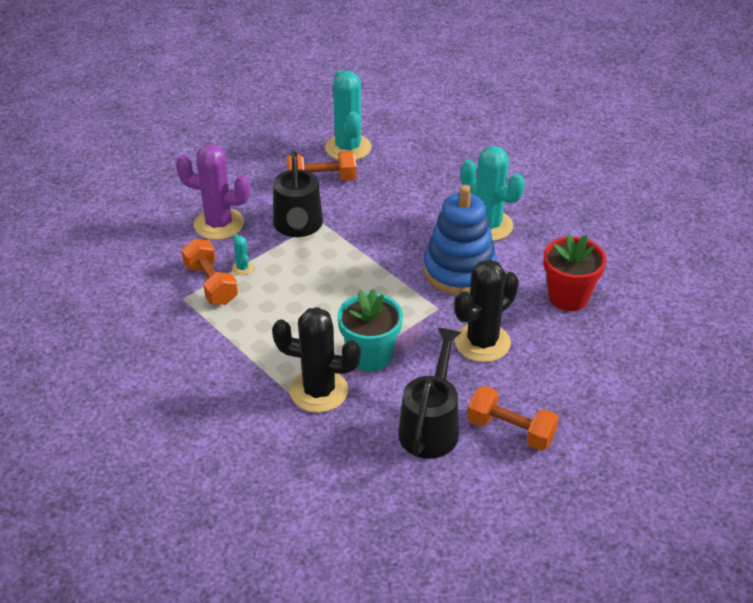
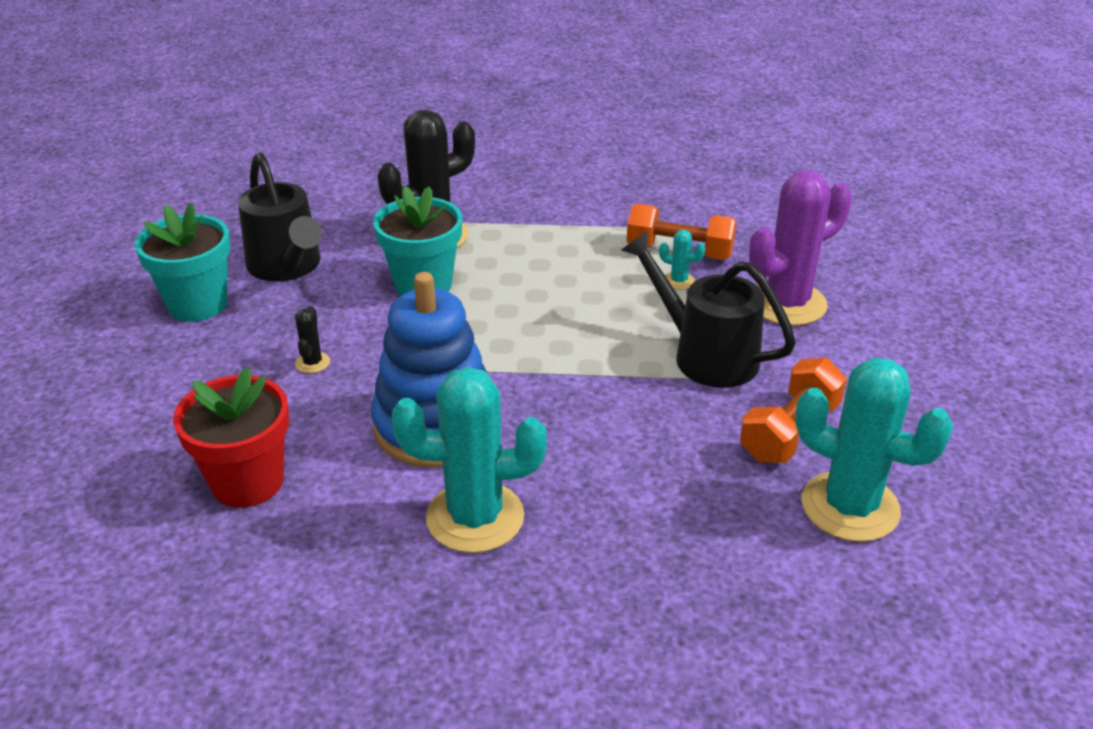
camera: 135 degrees right, 5 degrees down
black cactus [455,259,519,362] -> black cactus [295,306,330,373], size x0.41
orange dumbbell [467,386,559,451] -> turquoise flower pot [135,203,231,322]

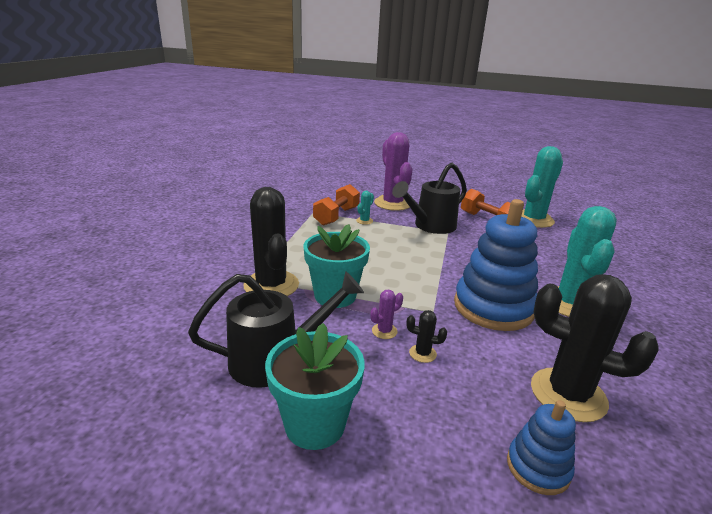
camera: 80 degrees left, 10 degrees down
red flower pot [173,367,289,508] -> black cactus [531,274,659,422]
none -> purple cactus [370,290,403,339]
none -> blue stacking toy [507,400,576,495]

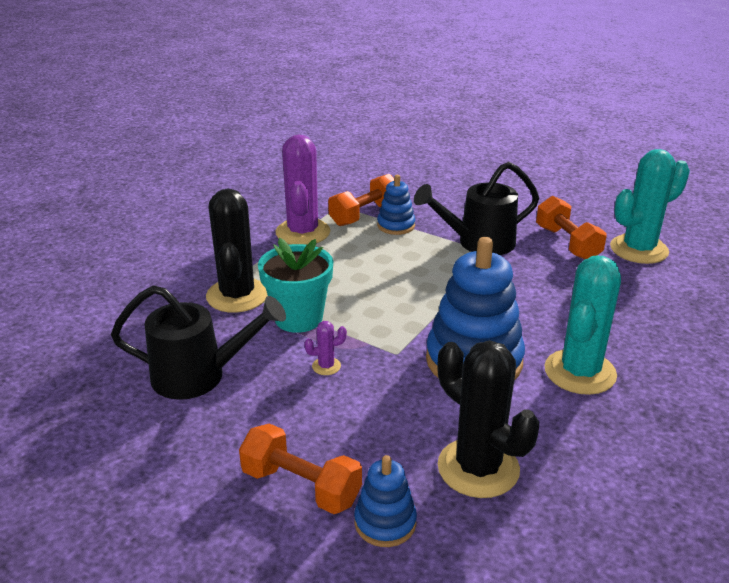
camera: 20 degrees right, 5 degrees up
turquoise flower pot [265,323,365,450] -> none
turquoise cactus [356,191,374,225] -> blue stacking toy [377,175,415,235]
purple cactus [374,132,412,211] -> purple cactus moved to [276,135,330,245]
black cactus [407,310,447,363] -> none
none -> orange dumbbell [239,423,362,514]

